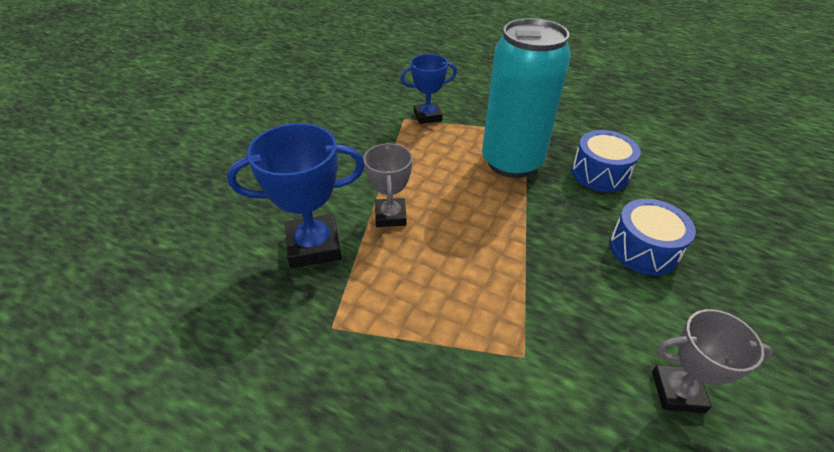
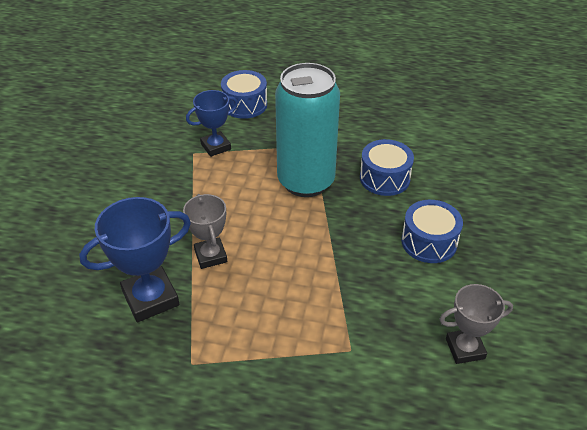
camera: 15 degrees left, 0 degrees up
none -> blue drum [221,70,267,119]

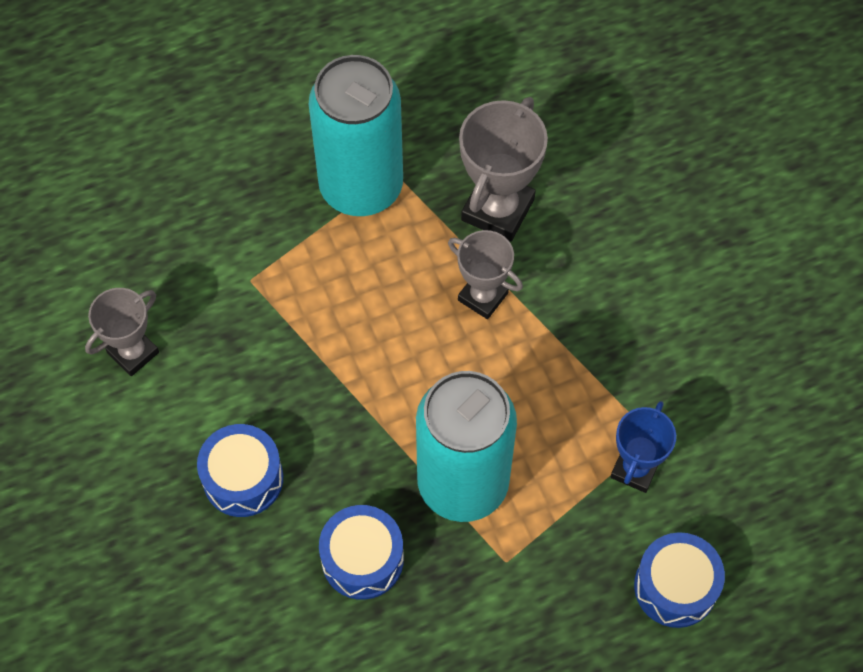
camera: 145 degrees right, 20 degrees up
blue trophy [79,197,191,322] -> grey trophy [459,97,548,242]
none -> turquoise can [309,55,403,216]

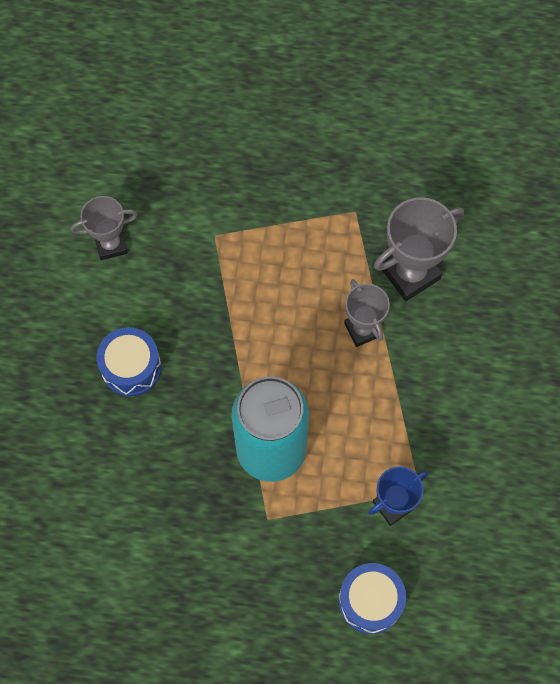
camera: 30 degrees right, 5 degrees up
turquoise can [309,55,403,216] -> none
blue drum [319,505,404,600] -> none

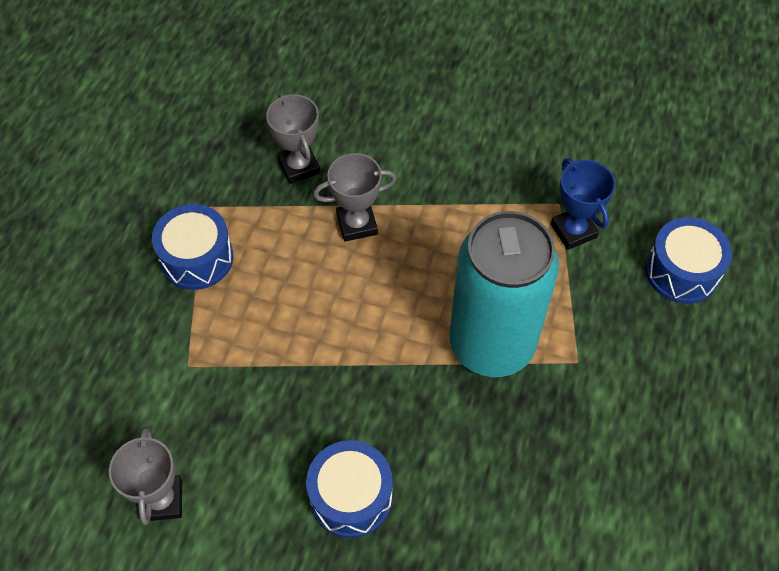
camera: 80 degrees left, 10 degrees down
grey trophy [374,197,464,301] -> grey trophy [266,93,320,184], size x0.64
none -> blue drum [152,204,233,290]

